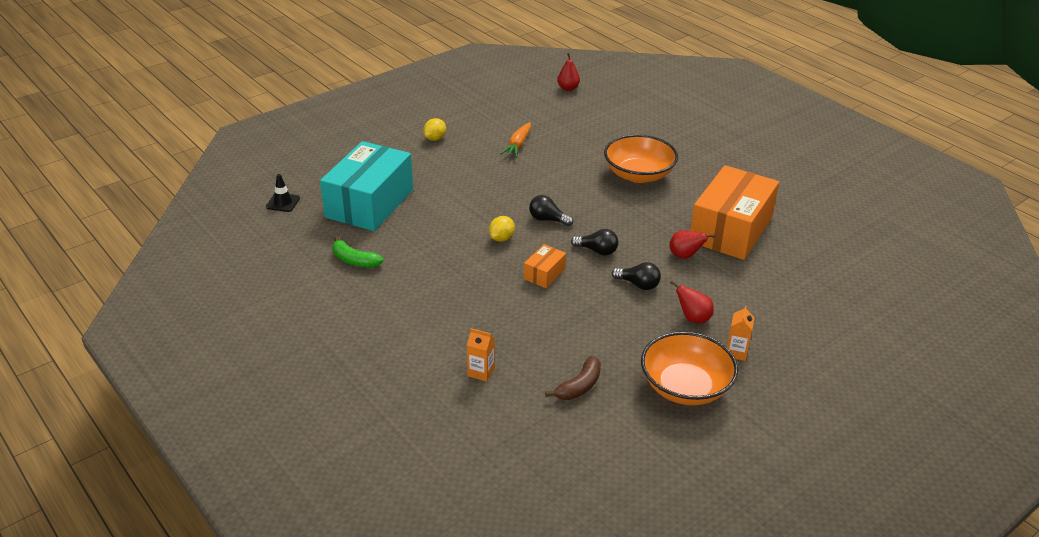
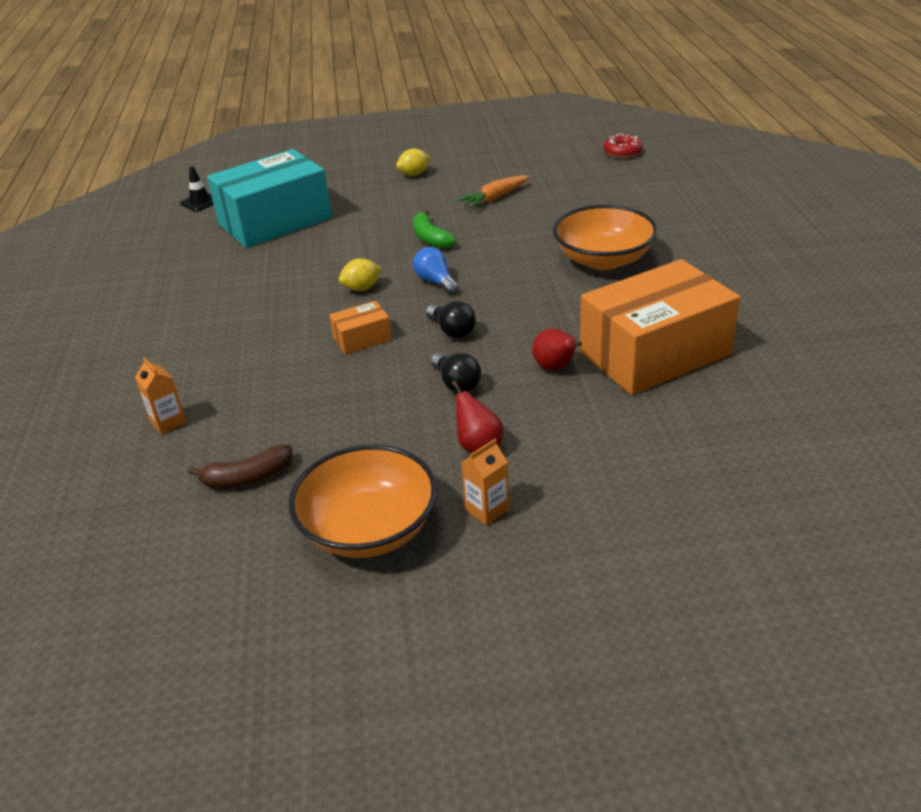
camera: 35 degrees right, 0 degrees up
green banana [333,236,384,268] -> green banana moved to [413,210,456,249]
black light bulb [529,195,573,226] -> blue light bulb [413,247,459,295]
red pear [557,53,580,91] -> red donut [603,134,643,158]

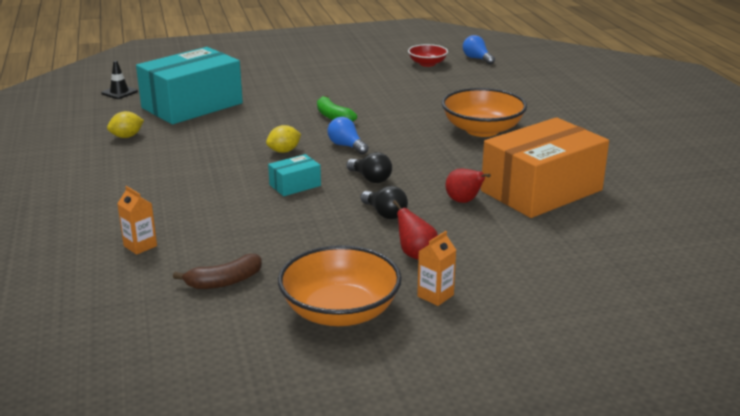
camera: 10 degrees left, 10 degrees down
orange box [329,301,392,355] -> turquoise box [268,154,321,196]
yellow lemon [396,149,431,176] -> yellow lemon moved to [107,111,144,138]
orange carrot [457,175,530,208] -> none
red donut [603,134,643,158] -> blue light bulb [463,35,495,65]
none -> red bowl [408,44,448,67]

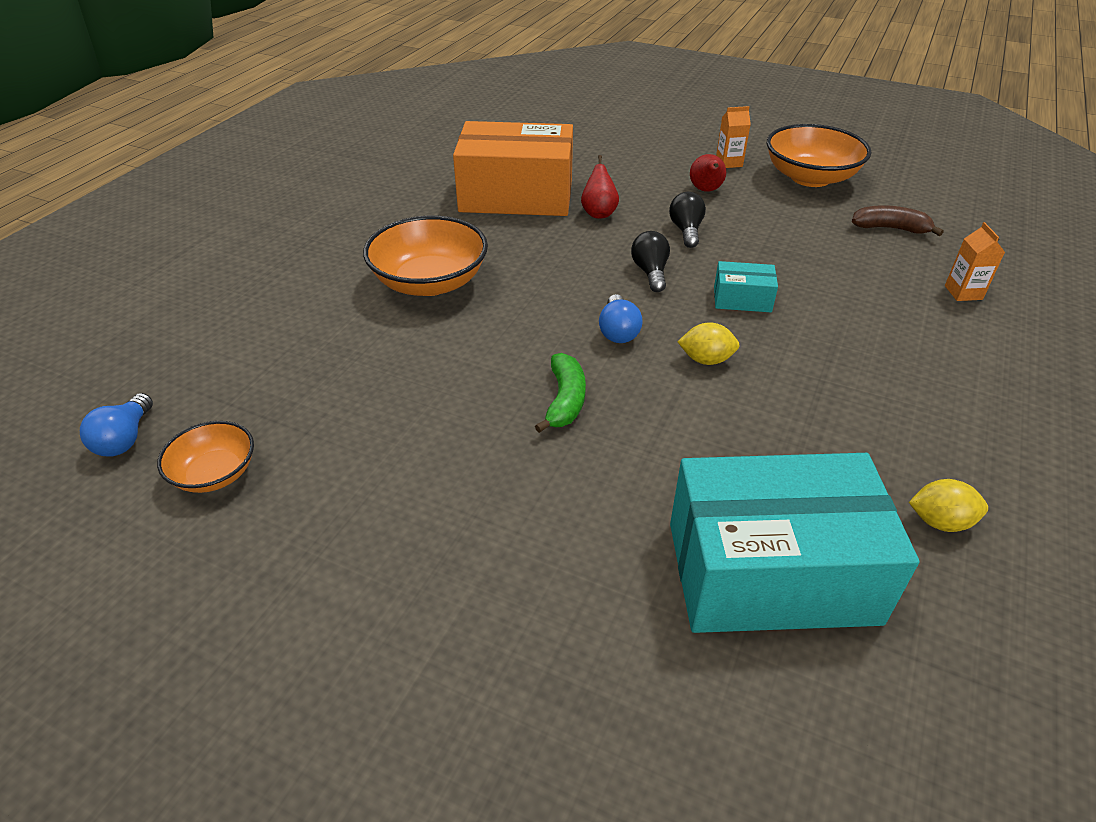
camera: 140 degrees left, 15 degrees up
black traffic cone [101,61,138,99] -> none
red bowl [408,44,448,67] -> orange bowl [157,421,254,493]

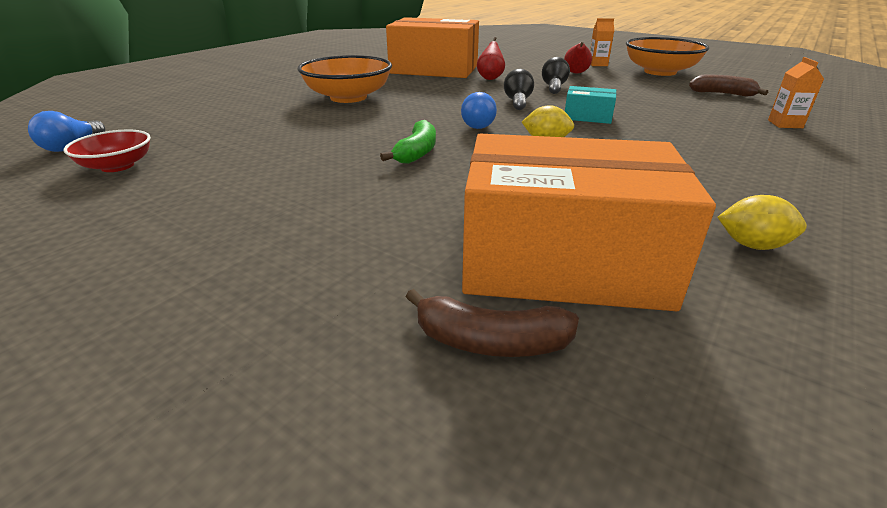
camera: 10 degrees right, 10 degrees down
orange bowl [157,421,254,493] -> red bowl [64,130,151,172]
turquoise box [670,453,919,633] -> orange box [462,134,716,311]
none -> brown banana [406,289,579,357]

